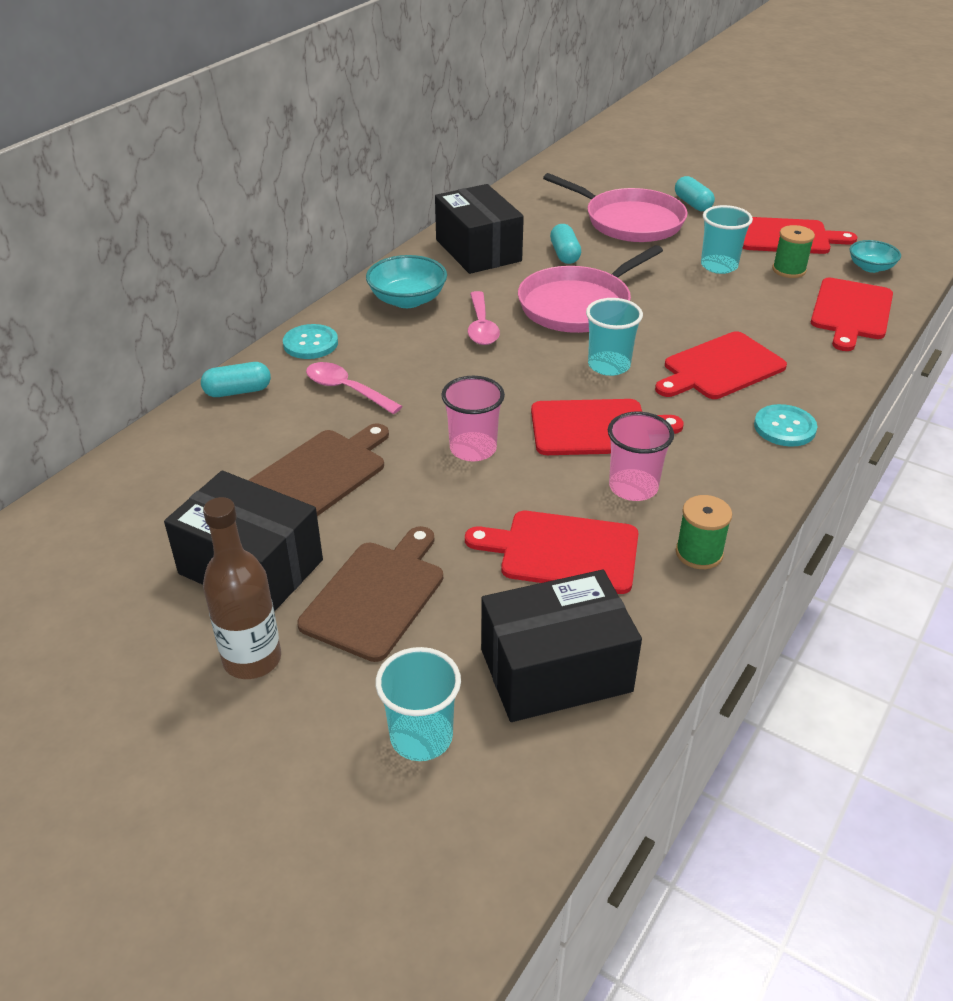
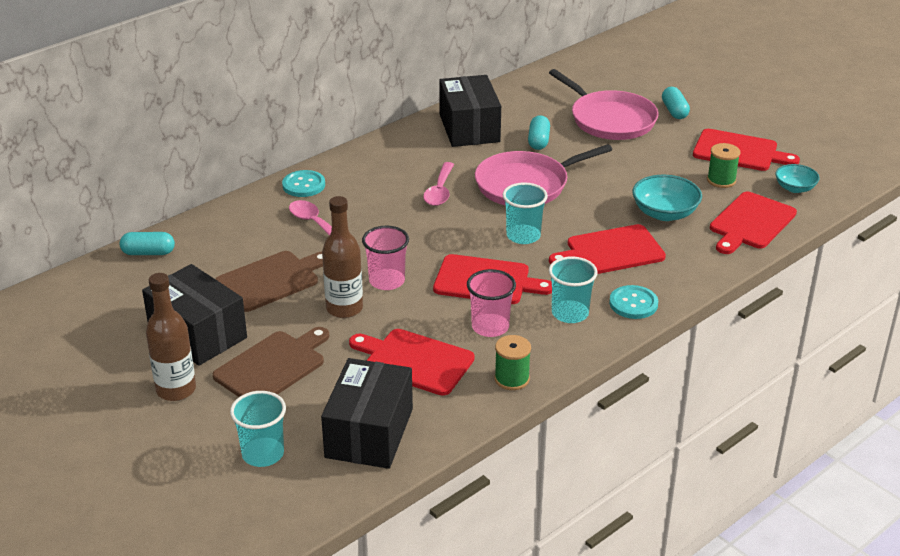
camera: 15 degrees right, 5 degrees down
turquoise capsule [201,362,271,397] -> turquoise capsule moved to [120,232,175,255]
turquoise bowl [366,255,447,308] -> turquoise bowl moved to [632,175,702,221]
black box [481,570,642,722] -> black box turned 75 degrees counterclockwise [321,358,413,469]
turquoise cup [701,205,753,274] -> turquoise cup moved to [549,256,598,323]
none -> brown bottle [322,196,363,318]

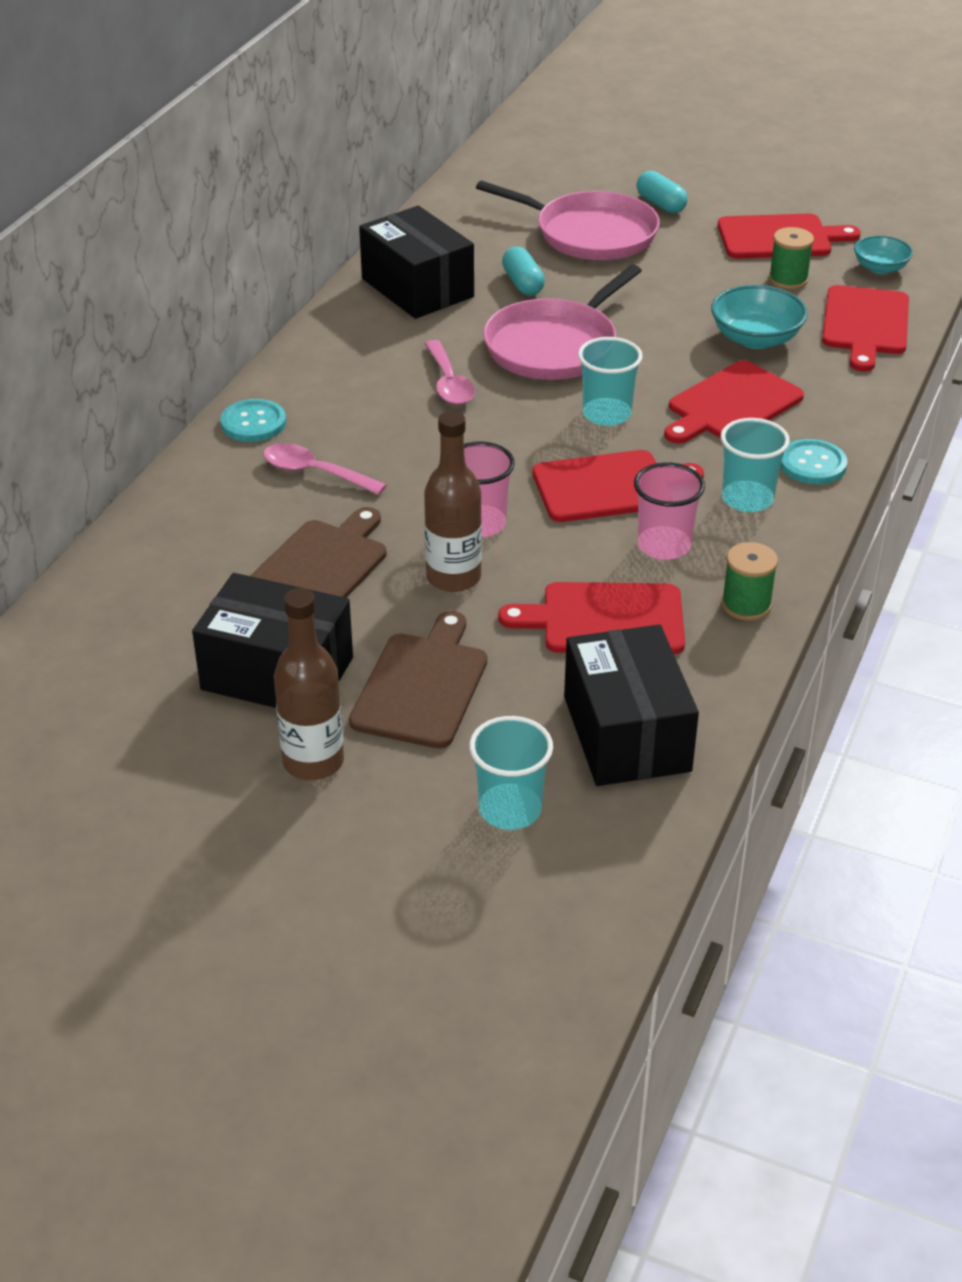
camera: 25 degrees left, 5 degrees up
turquoise capsule [120,232,175,255] -> none

